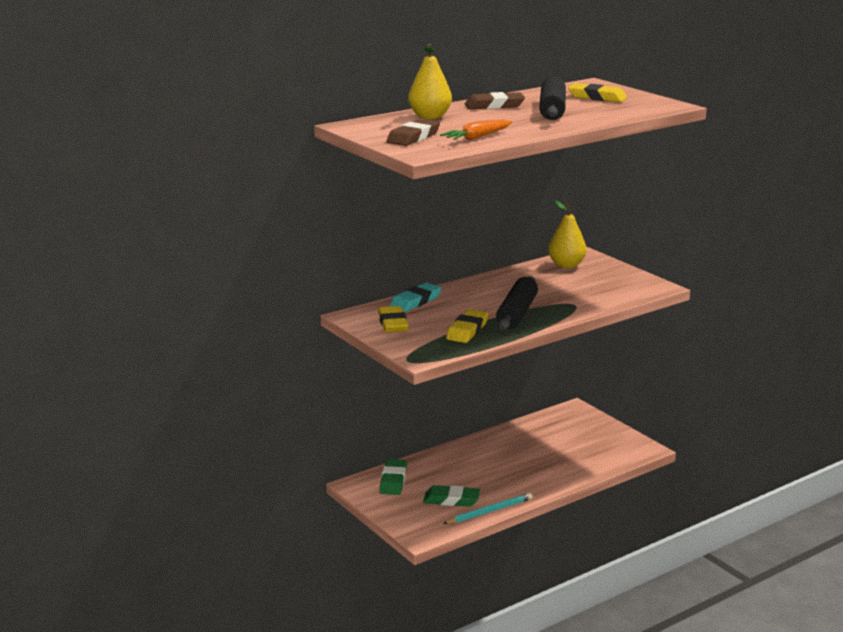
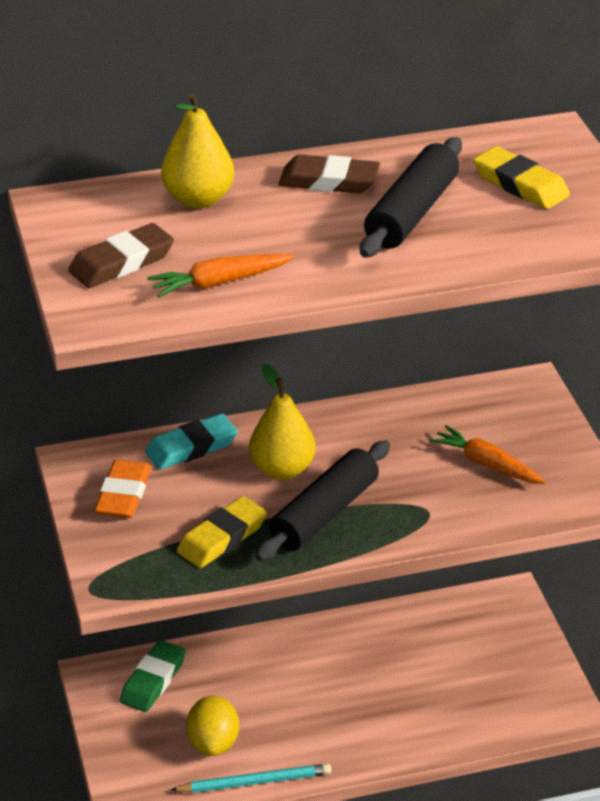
camera: 20 degrees right, 15 degrees up
yellow eraser [378,306,409,333] -> orange eraser [94,459,151,518]
green eraser [423,485,480,507] -> yellow lemon [186,695,239,756]
yellow pear [548,200,587,268] -> yellow pear moved to [249,364,316,479]
none -> orange carrot [430,425,546,484]

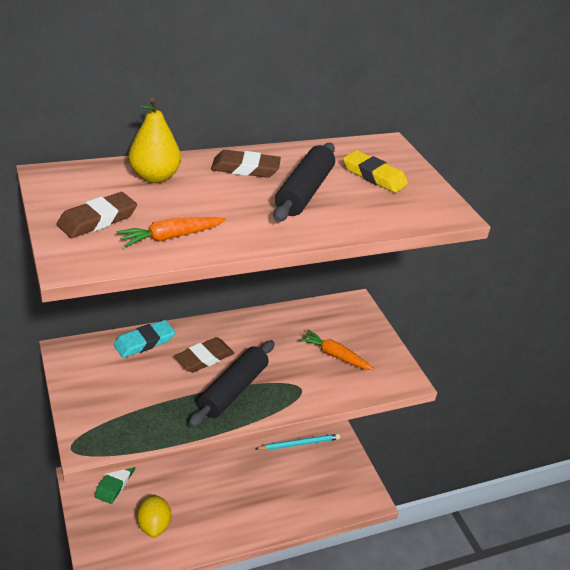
camera: 10 degrees left, 0 degrees up
orange eraser [94,459,151,518] -> none
turquoise pencil [171,764,332,793] -> turquoise pencil moved to [255,434,340,450]
yellow eraser [177,496,267,568] -> none
yellow pear [249,364,316,479] -> brown eraser [174,337,234,373]

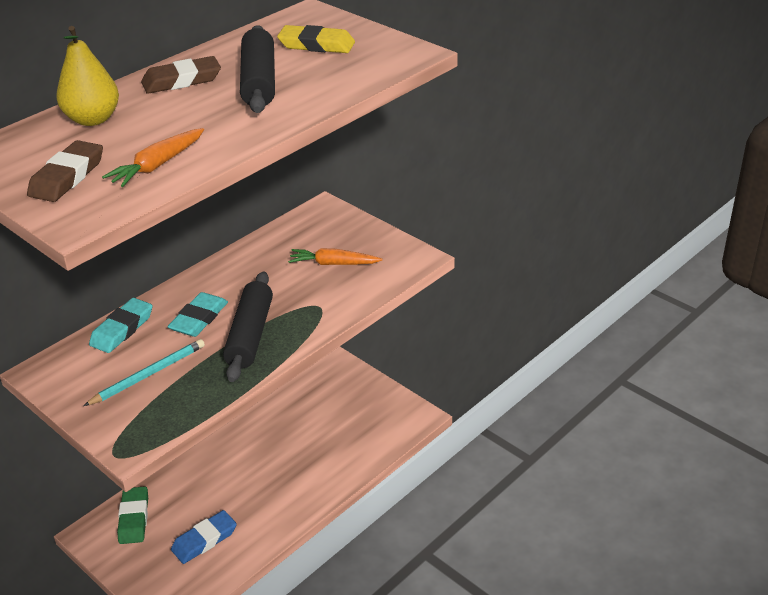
camera: 20 degrees left, 0 degrees up
yellow lemon [137,494,171,537] -> blue eraser [171,510,237,564]
brown eraser [174,337,234,373] -> turquoise eraser [167,292,228,337]
turquoise pencil [255,434,340,450] -> turquoise pencil moved to [84,339,205,406]

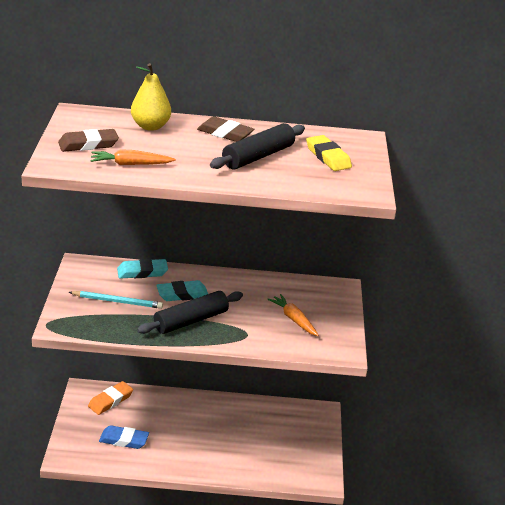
camera: 45 degrees right, 5 degrees down
green eraser [117,486,148,544] -> orange eraser [88,381,133,415]

